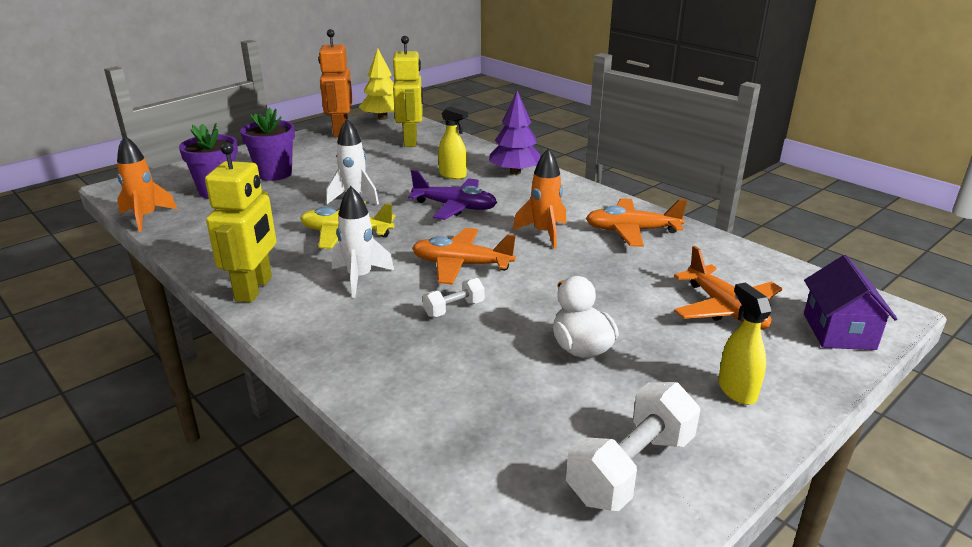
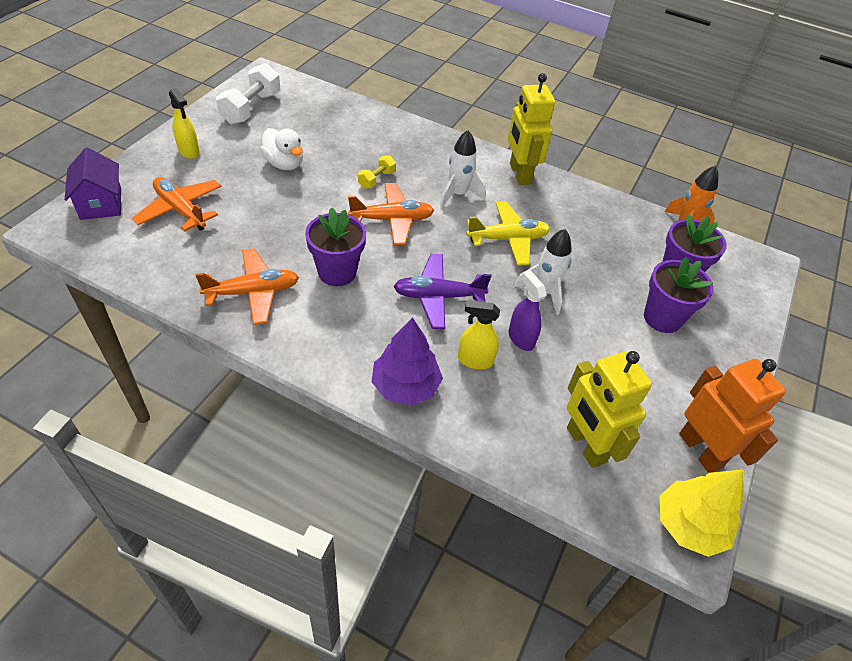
camera: 155 degrees right, 20 degrees up
white dumbbell [423,278,485,317] -> yellow dumbbell [358,155,396,188]
orange rocket [513,148,566,249] -> purple flower pot [305,208,366,286]
none -> purple spray bottle [509,270,547,351]

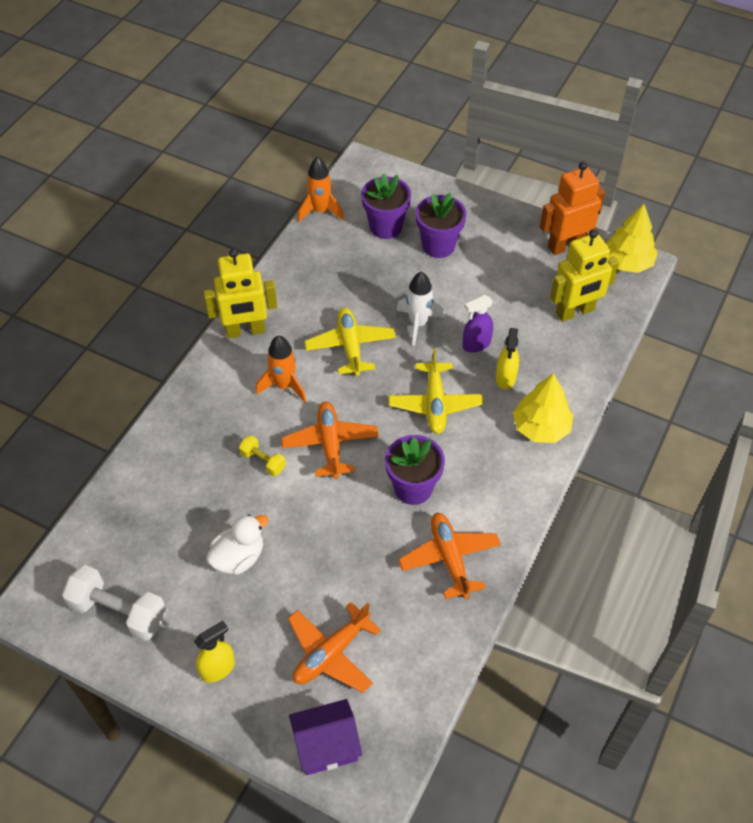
camera: 85 degrees left, 5 degrees up
purple tree [372,317,443,406] -> yellow tree [513,373,573,443]
purple plane [393,254,491,329] -> yellow plane [388,348,483,434]
white rocket [440,130,486,207] -> orange rocket [256,335,306,402]

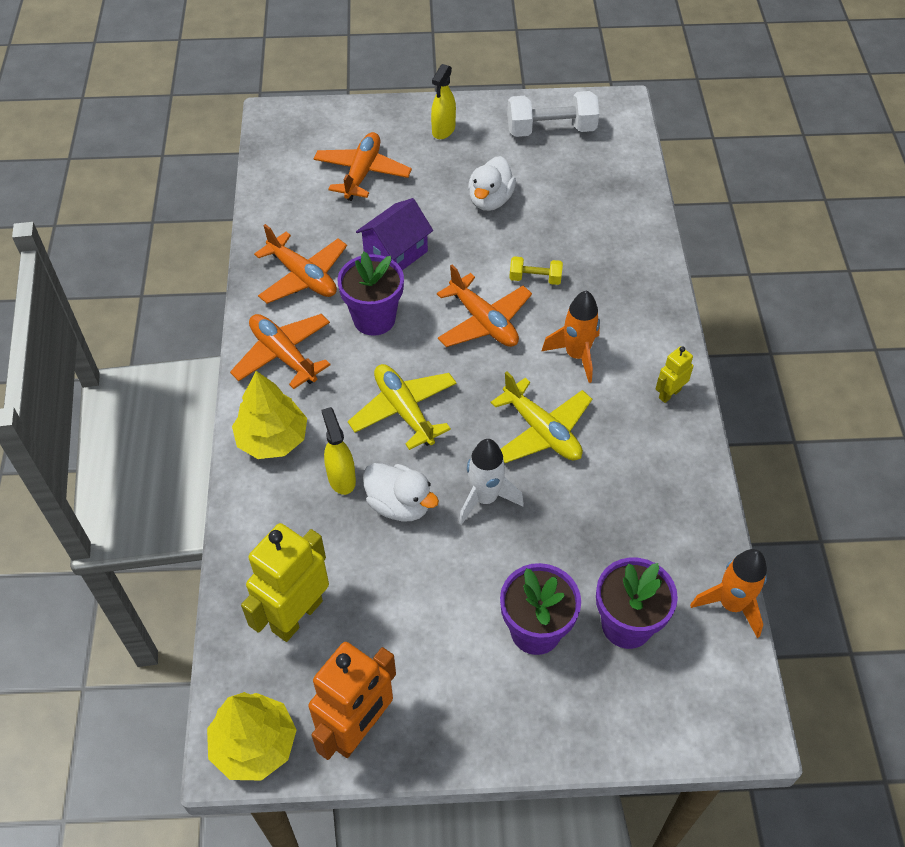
camera: 150 degrees right, 0 degrees up
yellow robot [204,249,277,338] -> yellow robot [656,346,694,403], size x0.50
purple house [289,699,363,775] -> purple house moved to [356,198,433,270]
purple spray bottle [462,295,493,353] -> white duck [363,463,439,521]
none -> orange plane [230,314,331,389]

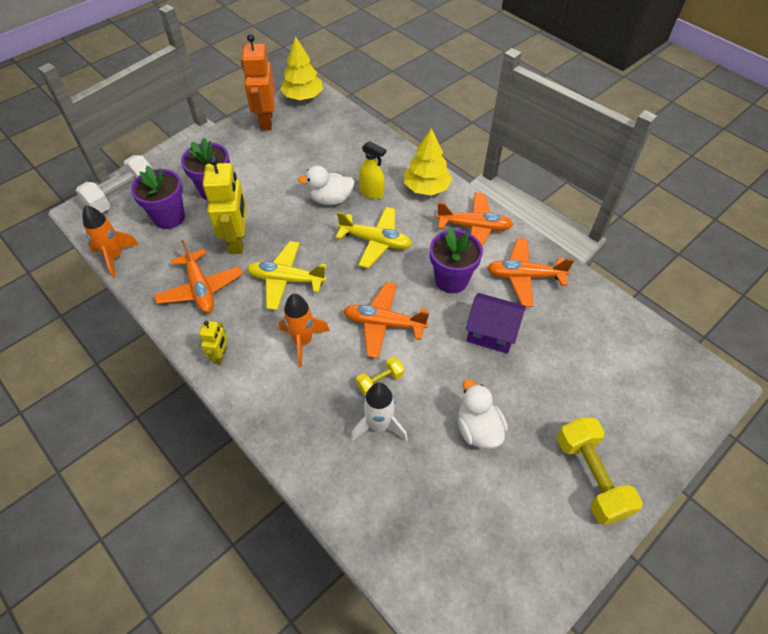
camera: 140 degrees right, 0 degrees up
yellow robot [241,523,329,642] -> yellow robot moved to [203,156,247,254]
orange plane [313,132,412,201] -> orange plane moved to [154,240,243,313]
purple house [356,198,433,270] -> purple house turned 75 degrees counterclockwise [466,293,525,354]
yellow spray bottle [431,64,456,139] -> yellow dumbbell [557,417,643,525]
white rocket [459,439,524,525] -> white rocket moved to [351,382,408,442]
white dumbbell [507,91,599,137] -> white dumbbell moved to [76,155,152,213]

